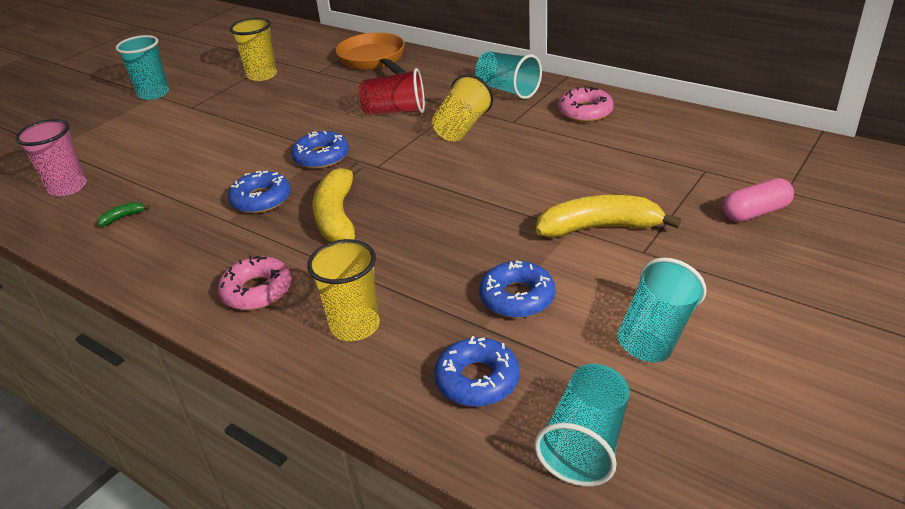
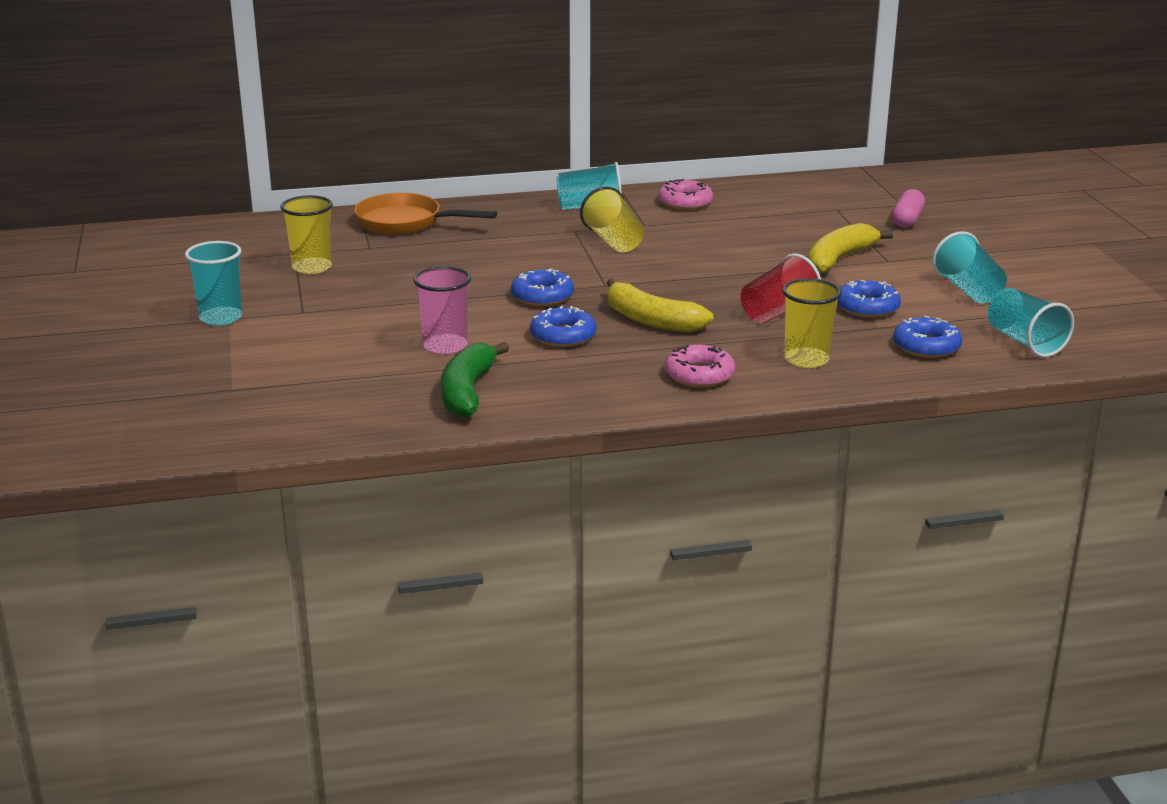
camera: 50 degrees left, 10 degrees down
pink cup [15,119,87,196] -> pink cup moved to [413,266,471,354]
green banana [97,202,150,226] -> green banana [441,342,509,418], size x2.48
red cup [359,68,425,115] -> red cup moved to [740,254,821,323]

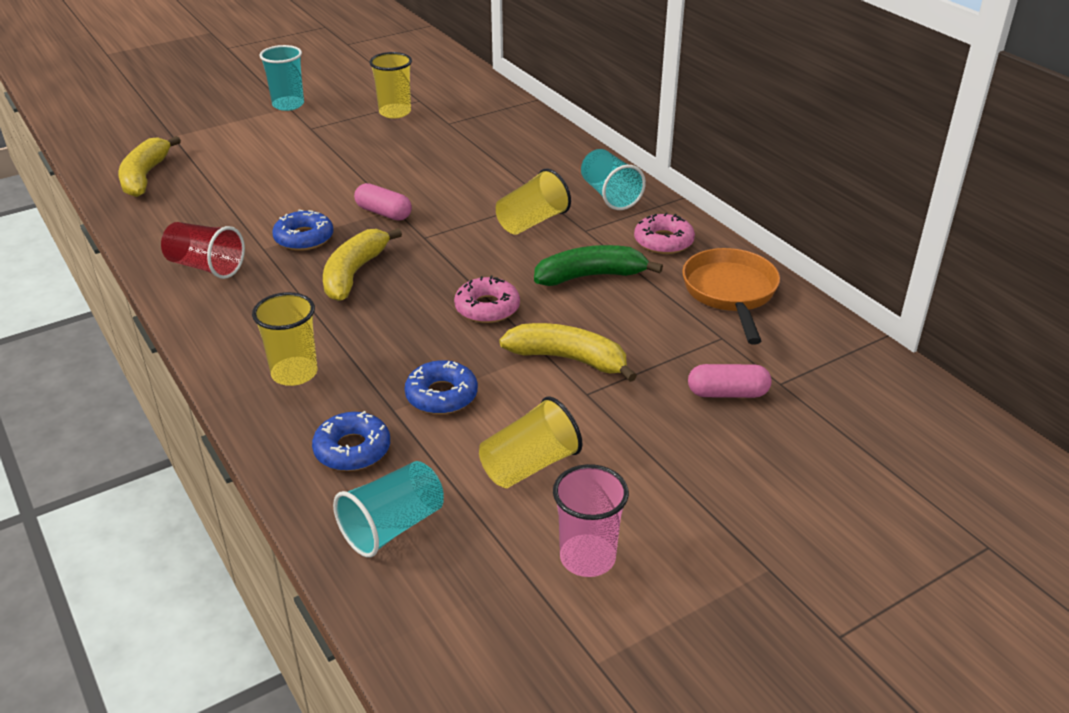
camera: 70 degrees right, 10 degrees up
orange pan [354,193,497,235] -> orange pan moved to [682,248,780,344]
pink cup [413,266,471,354] -> pink cup moved to [553,464,629,577]
green banana [441,342,509,418] -> green banana moved to [534,245,663,286]
blue donut [511,268,574,306] -> pink capsule [354,183,412,221]
pink donut [665,345,735,388] -> pink donut moved to [454,275,520,323]
red cup [740,254,821,323] -> red cup moved to [161,222,245,279]
turquoise cup [932,231,1007,303] -> yellow cup [479,396,582,488]
none -> yellow banana [118,136,181,197]

